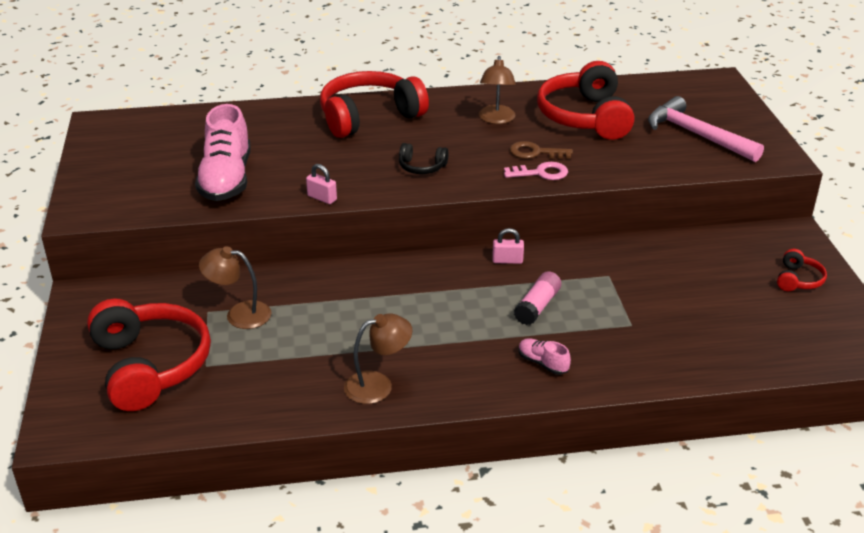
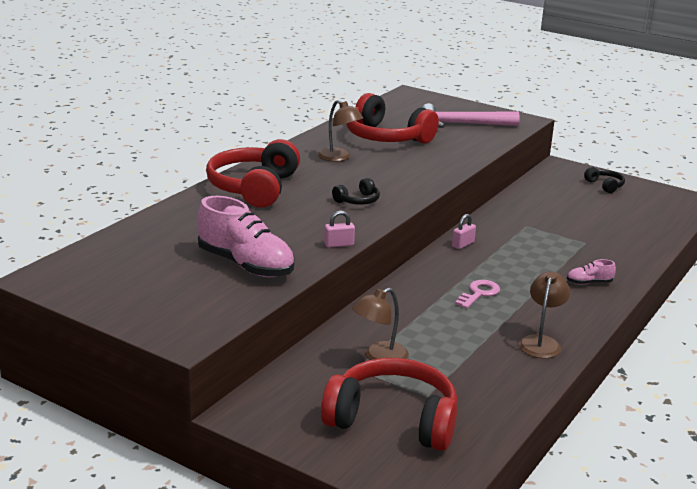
camera: 50 degrees left, 10 degrees down
pink key [504,162,568,180] -> pink key moved to [455,280,500,309]
brown key [509,141,573,159] -> none
pink glue stick [514,271,561,325] -> none
red headphones [777,249,827,291] -> black headphones [584,167,625,193]

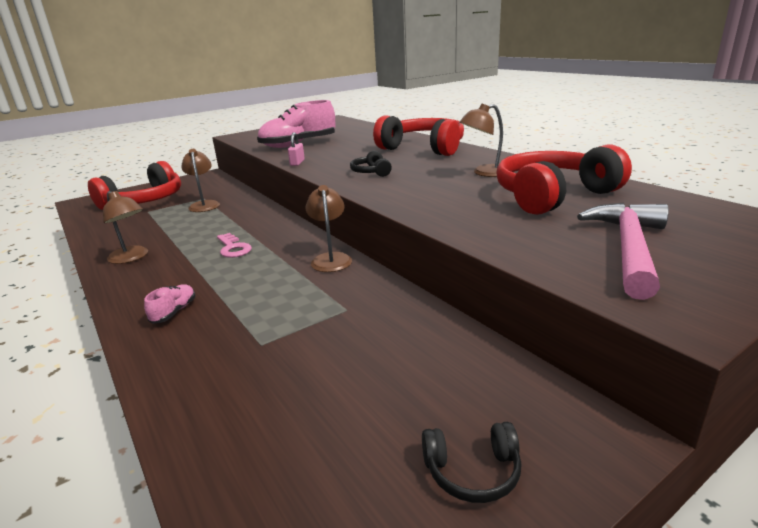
camera: 115 degrees right, 0 degrees up
pink padlock [452,214,476,249] -> brown lamp [305,185,352,272]

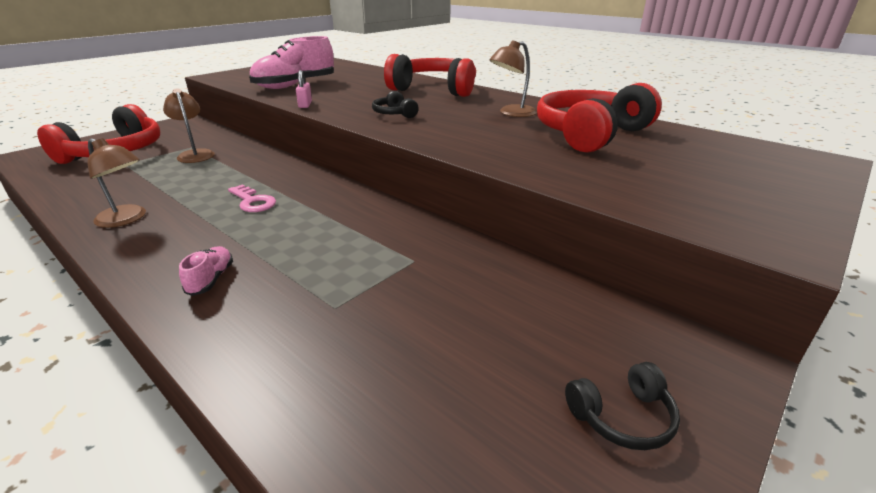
camera: 15 degrees left, 5 degrees up
brown lamp [305,185,352,272] -> none
pink hammer [577,203,669,300] -> none

